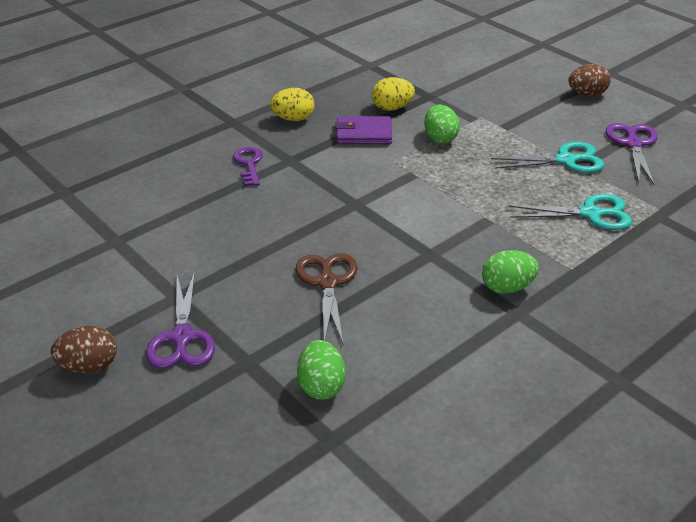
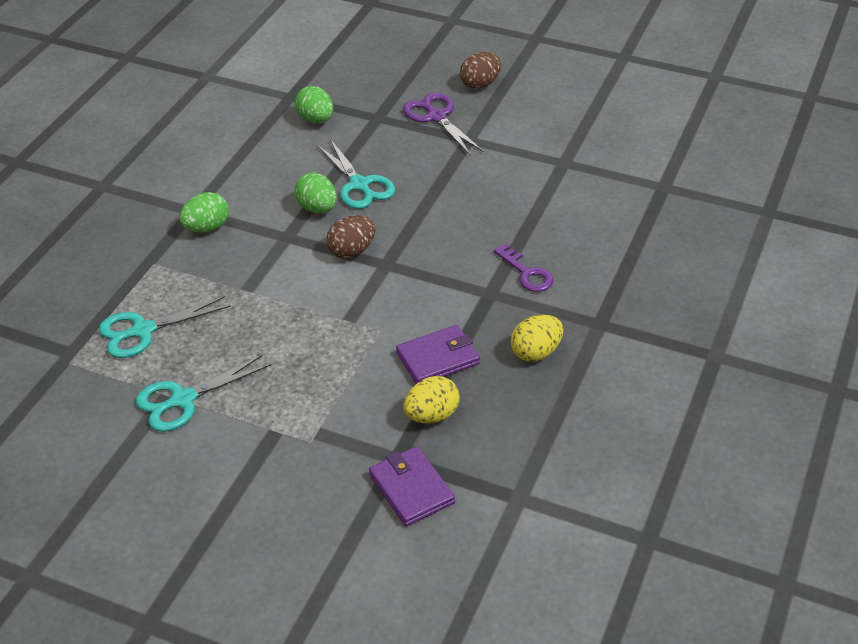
camera: 155 degrees right, 5 degrees up
brown scissors [296,253,357,343] -> turquoise scissors [317,139,396,209]
green egg [424,105,460,144] -> green egg moved to [294,173,337,213]
brown egg [569,64,611,96] -> brown egg moved to [326,215,375,258]
purple scissors [606,123,658,184] -> none
none -> purple wallet [369,446,455,526]

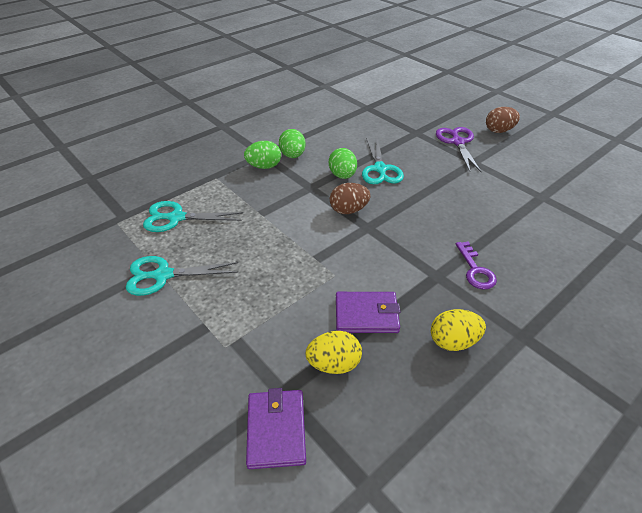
camera: 25 degrees right, 0 degrees up
green egg [295,86,333,124] -> green egg moved to [279,129,306,158]

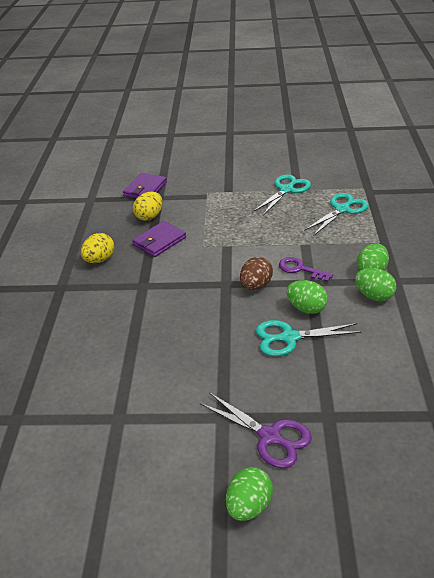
camera: 135 degrees right, 5 degrees down
purple wallet [246,388,306,469] -> purple wallet turned 75 degrees clockwise [123,173,167,199]
turquoise scissors [362,138,404,184] -> turquoise scissors turned 45 degrees counterclockwise [256,320,361,356]
purple key [456,242,497,289] -> purple key moved to [279,257,333,282]
brown egg [486,107,520,133] -> green egg [226,467,273,521]

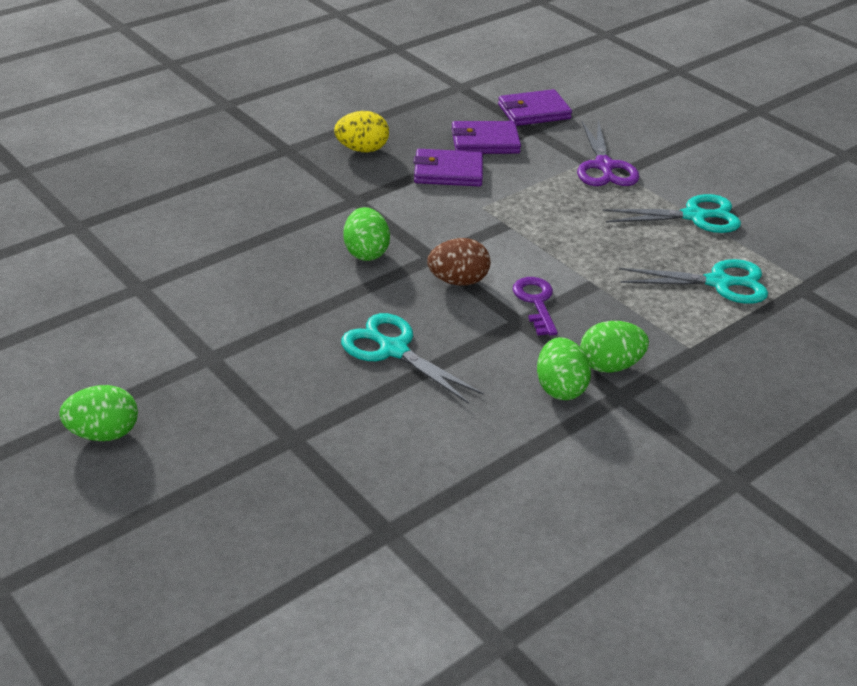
camera: 45 degrees right, 0 degrees up
yellow egg [133,192,163,221] -> purple wallet [452,121,521,154]
purple scissors [200,392,312,468] -> purple scissors moved to [577,120,639,186]
green egg [286,280,328,314] -> green egg moved to [343,207,390,261]

